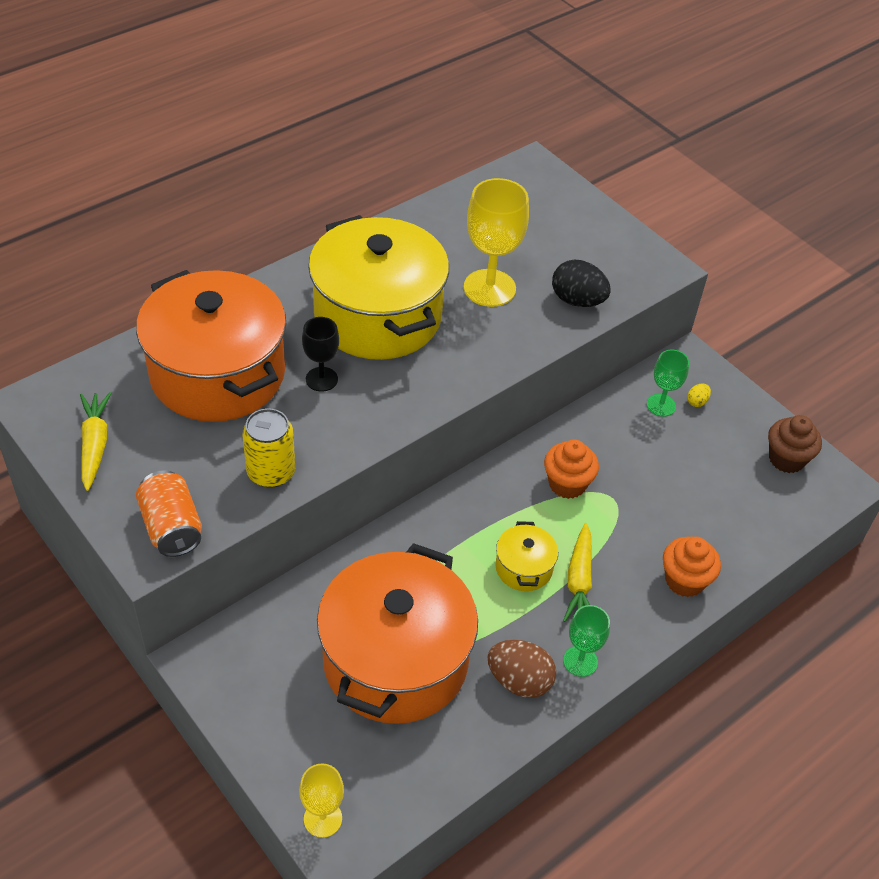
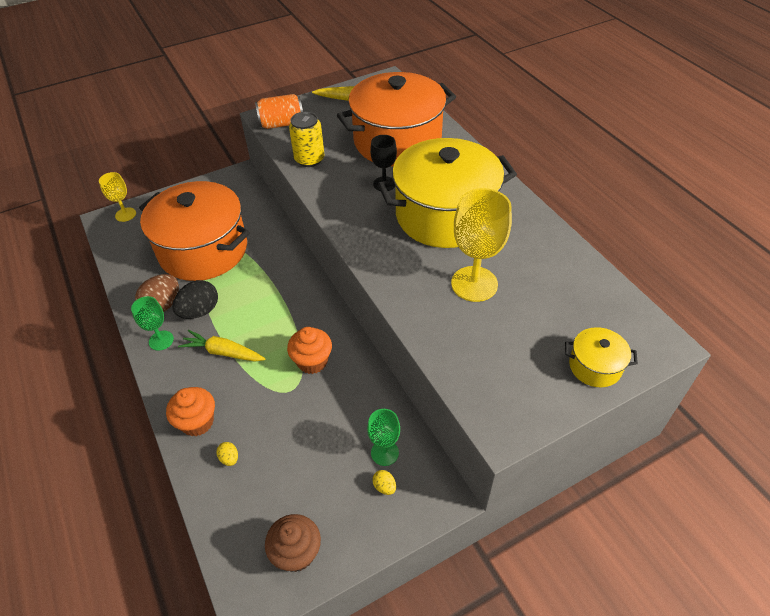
camera: 105 degrees right, 0 degrees up
yellow pot [495,521,558,591] -> yellow pot moved to [565,327,638,387]
black egg [552,259,611,307] -> black egg moved to [172,280,218,319]
none -> yellow egg [216,442,238,466]

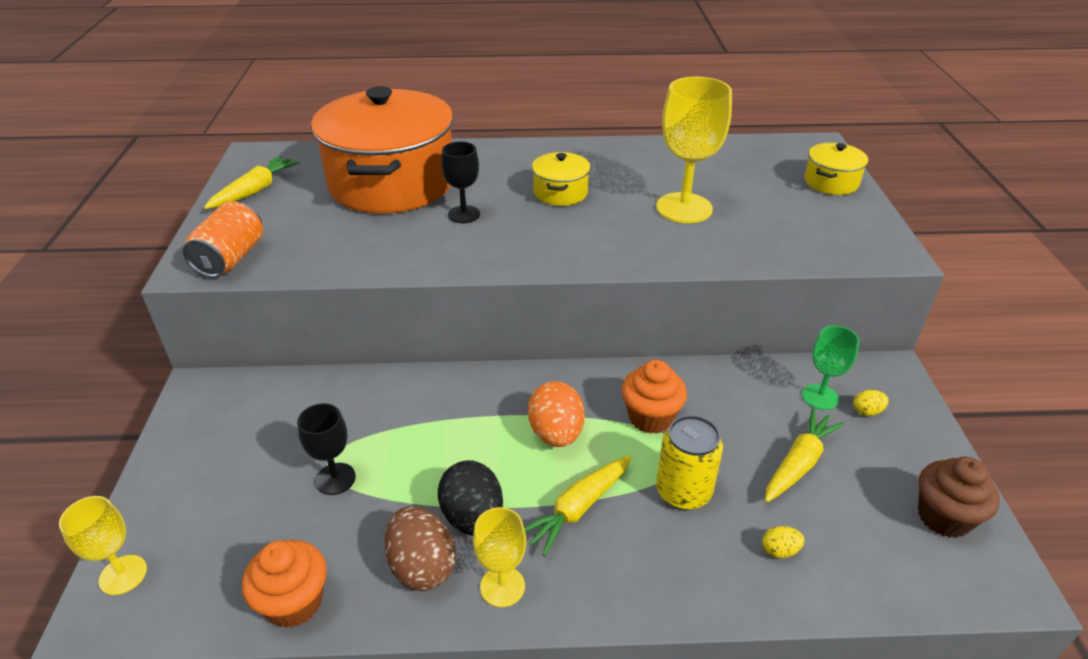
camera: 65 degrees left, 10 degrees down
green goblet [131,296,174,351] -> yellow goblet [473,507,526,607]
orange pot [139,181,250,281] -> black goblet [297,403,356,495]
orange cupcake [166,387,215,436] -> orange cupcake moved to [242,540,327,628]
yellow can [289,112,325,167] -> yellow can moved to [656,415,723,510]
yellow pot [378,138,517,248] -> yellow pot [532,152,591,206], size x0.42
none -> orange egg [528,381,585,447]
none -> yellow carrot [765,408,845,502]

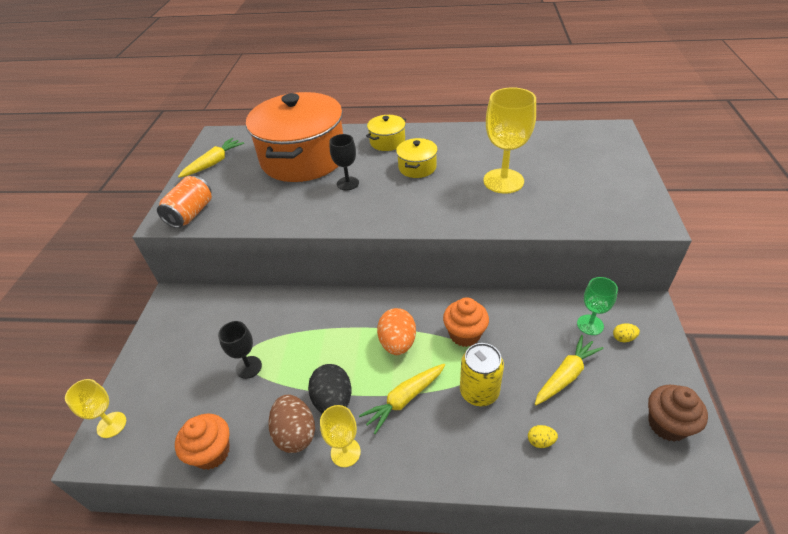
camera: 10 degrees right, 5 degrees up
yellow pot [804,143,868,195] -> yellow pot moved to [366,115,406,151]

